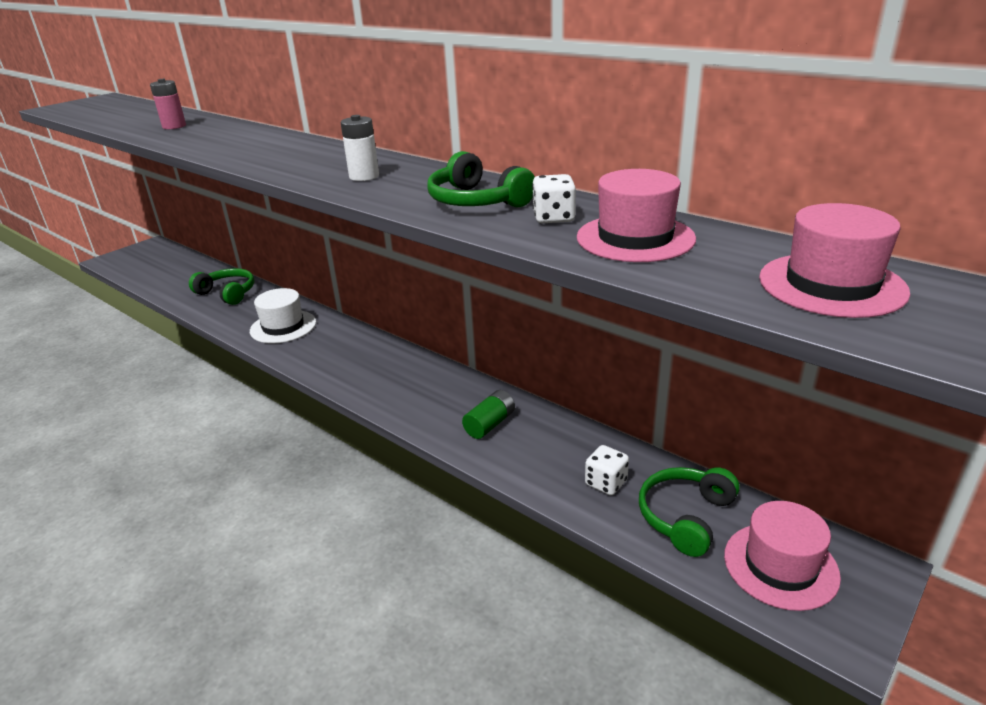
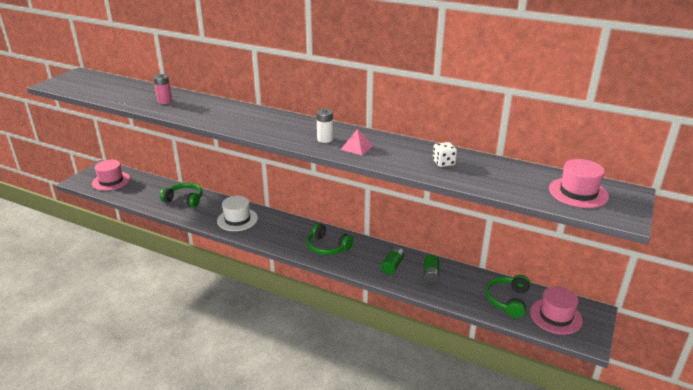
camera: 15 degrees left, 0 degrees up
green headphones [427,151,535,208] -> green headphones moved to [307,223,353,255]
pink hat [577,169,696,262] -> pink hat moved to [92,160,130,191]
white dice [585,445,629,495] -> none
none -> pink pyramid [341,129,374,155]
none -> green battery [423,255,439,284]

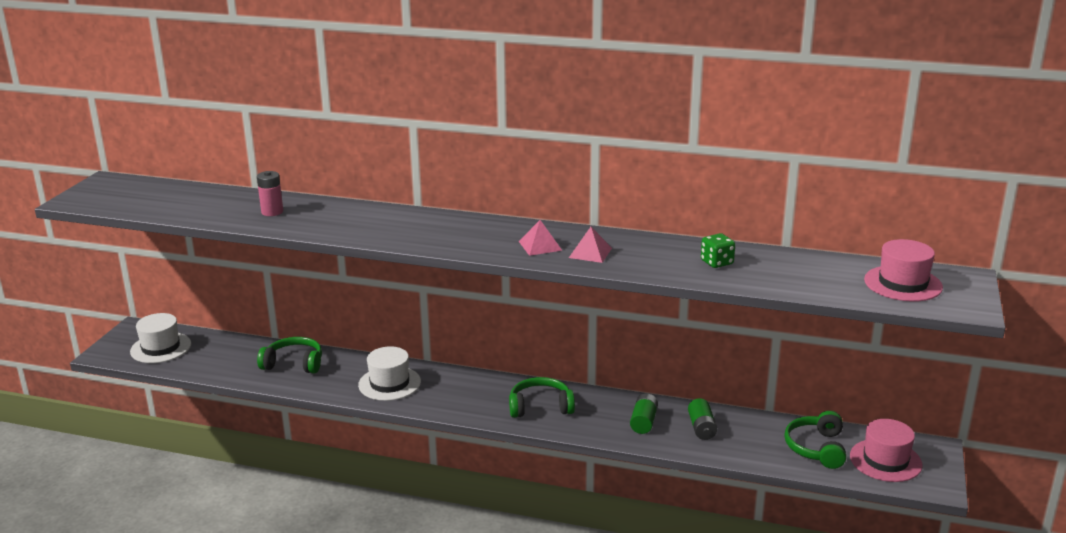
camera: 10 degrees left, 5 degrees down
pink hat [92,160,130,191] -> white hat [130,313,191,363]
green headphones [307,223,353,255] -> green headphones turned 150 degrees clockwise [509,377,575,418]
white battery [316,109,333,143] -> pink pyramid [519,220,562,256]
white dice [433,142,457,167] -> green dice [701,233,735,268]

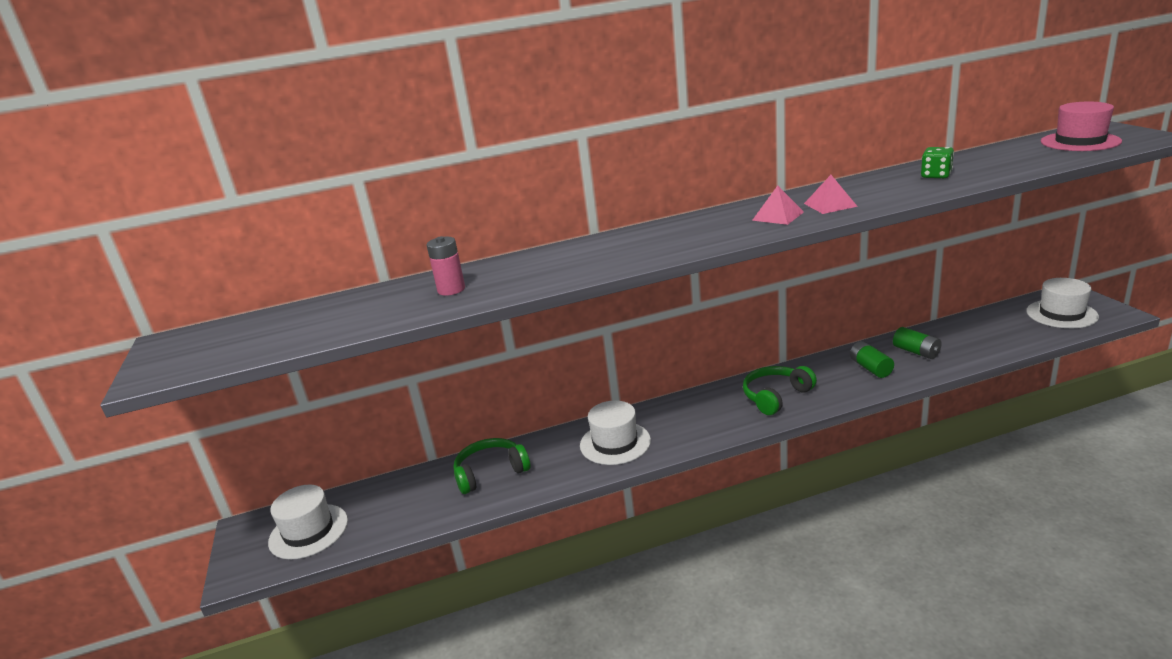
camera: 30 degrees left, 0 degrees up
green headphones [784,411,846,469] -> none
pink hat [850,419,922,482] -> white hat [1026,278,1099,328]

